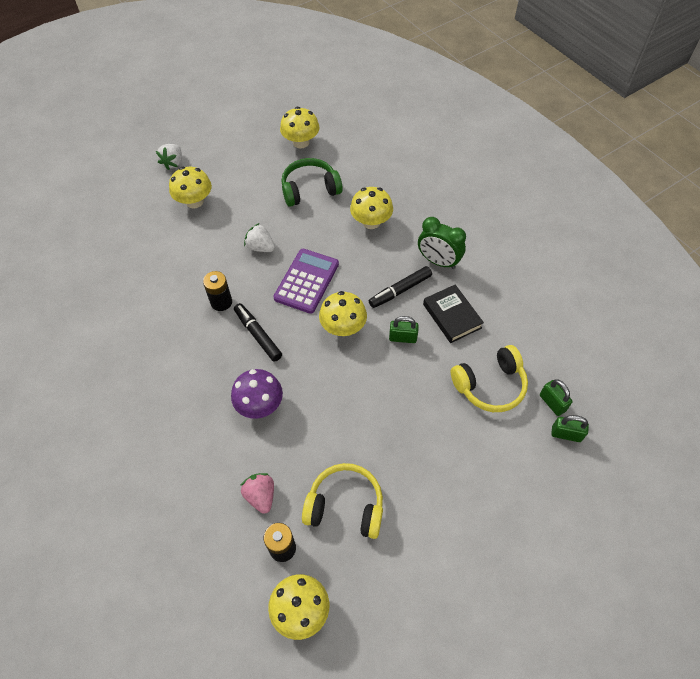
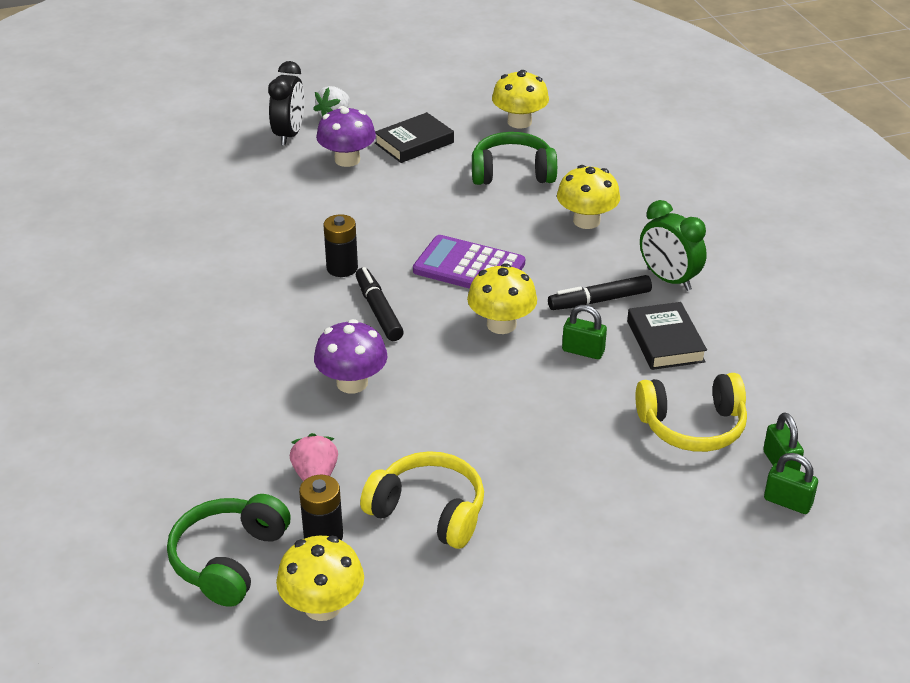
camera: 15 degrees right, 20 degrees down
yellow mushroom [169,167,212,209] -> purple mushroom [316,106,376,167]
white strawberry [244,223,275,252] -> none
purple calculator [274,249,339,314] -> purple calculator turned 105 degrees counterclockwise [413,235,525,289]
none -> green headphones [167,494,291,607]
none -> black clock [268,61,305,146]
none -> black book [375,112,454,163]

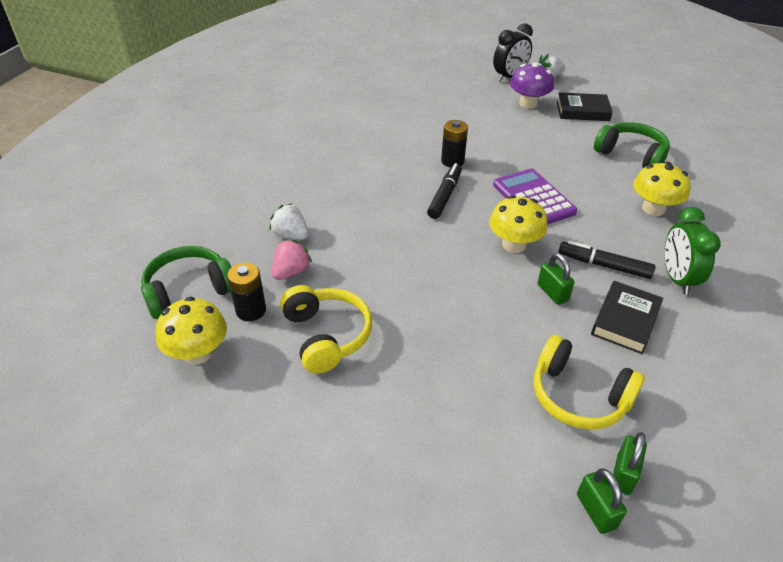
camera: 40 degrees right, 5 degrees up
purple mushroom [314,319,387,393] -> none
yellow mushroom [492,70,549,129] -> none
none -> white strawberry [269,203,308,240]

